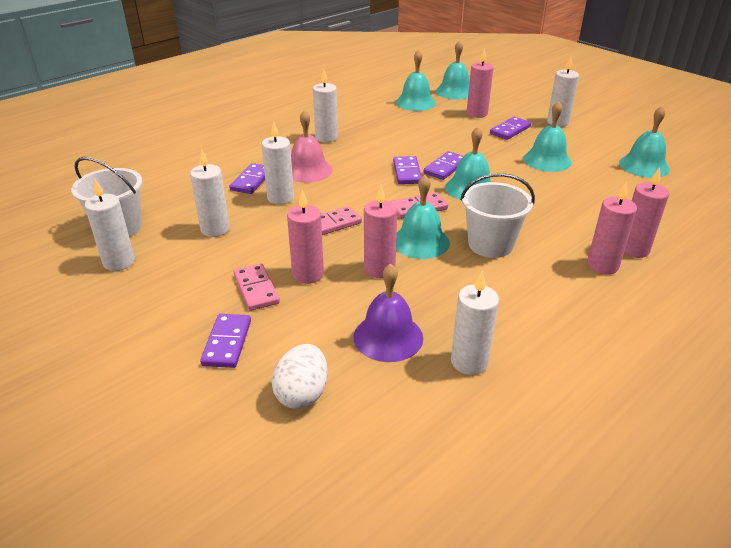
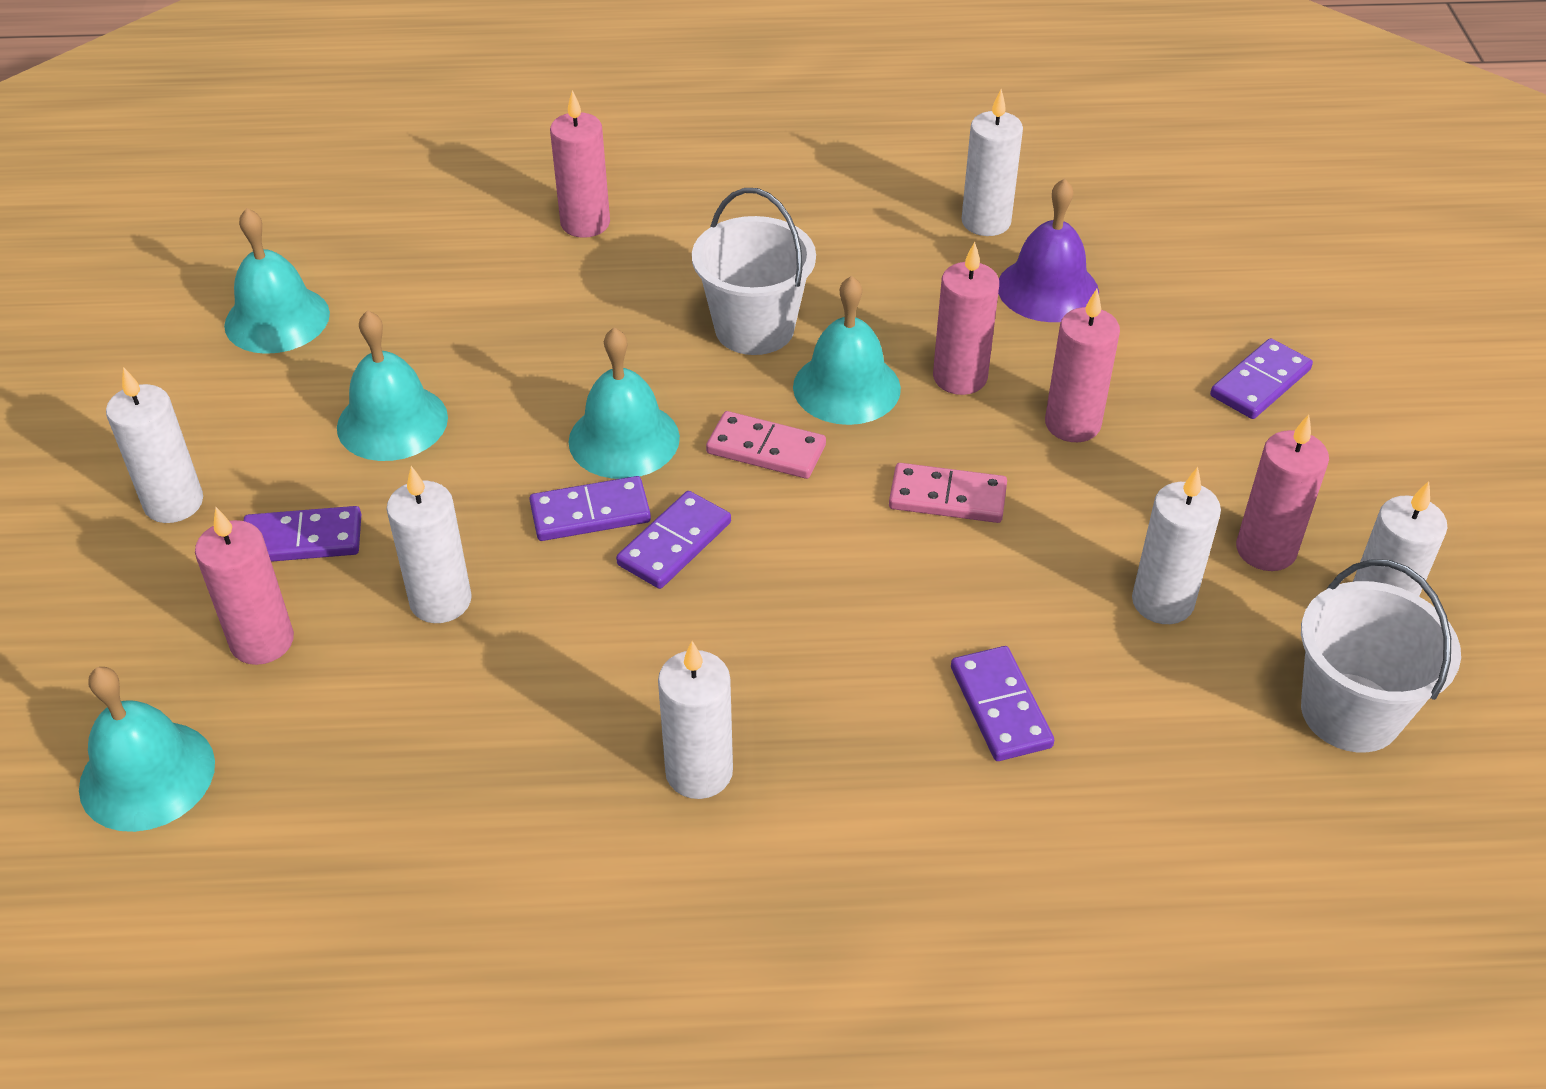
camera: 140 degrees left, 10 degrees up
purple domino [229,163,265,194] -> purple domino turned 75 degrees counterclockwise [951,646,1054,761]
pink domino [234,263,280,311] -> none
white candle [262,121,294,205] -> white candle moved to [386,466,472,623]
white egg [272,344,328,409] -> none
pink bell [291,110,332,183] -> none
turquoise bell [396,50,436,111] -> none
pink candle [587,181,637,274] -> pink candle moved to [1236,414,1329,571]

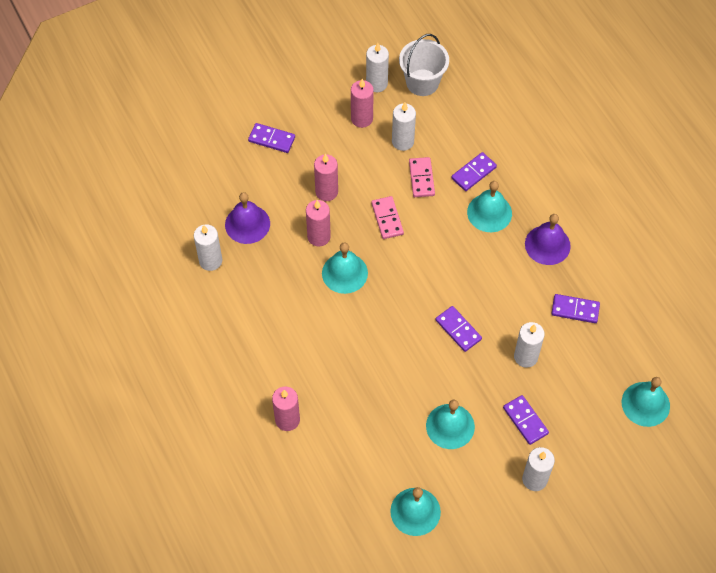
camera: 115 degrees left, 15 degrees up
pink candle [195,507,294,665] -> none
turquoise bell [568,327,680,479] -> turquoise bell moved to [467,181,512,232]
purple domino [616,491,731,589] -> purple domino moved to [551,294,600,323]
white candle [658,641,733,799] -> purple bell [525,214,571,265]
white bucket [692,188,816,355] -> none
pink domino [706,411,826,479] -> pink domino moved to [409,157,435,197]

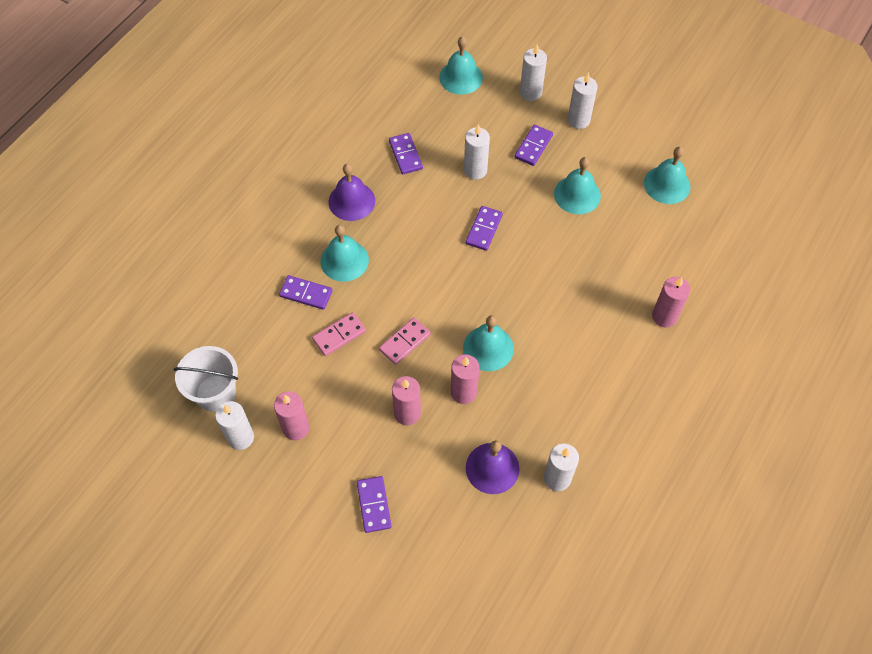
camera: 120 degrees left, 0 degrees up
white candle [392,102,416,151] -> white candle moved to [520,44,547,101]

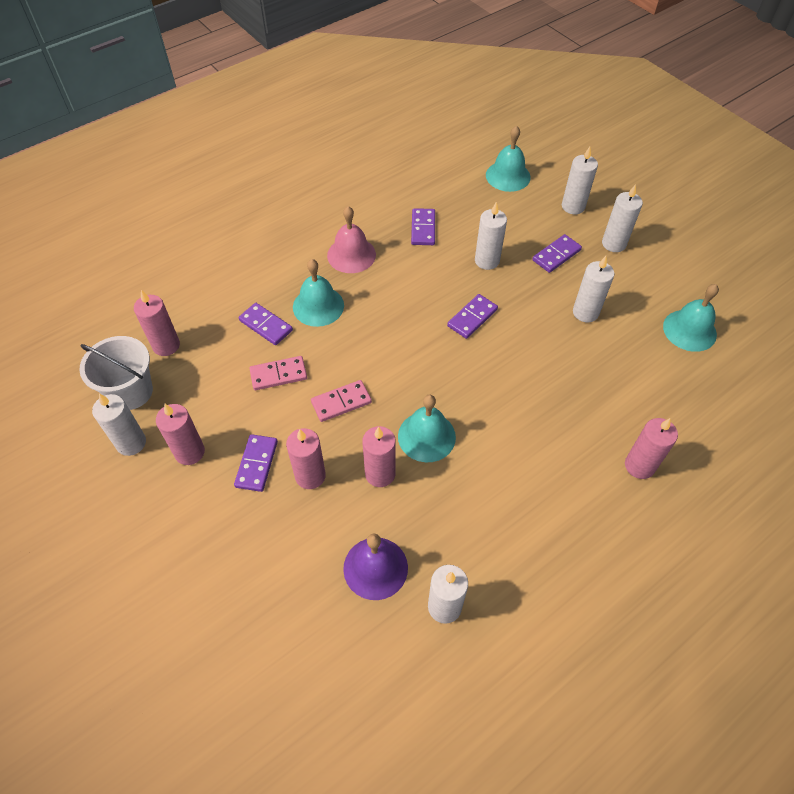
camera: 20 degrees right, 5 degrees down
purple bell [329,164,375,221] -> pink bell [327,206,376,273]
purple domino [357,476,392,533] -> purple domino moved to [234,434,278,492]
turquoise bell [554,157,601,214] -> white candle [573,256,614,322]
none -> pink candle [134,290,180,356]

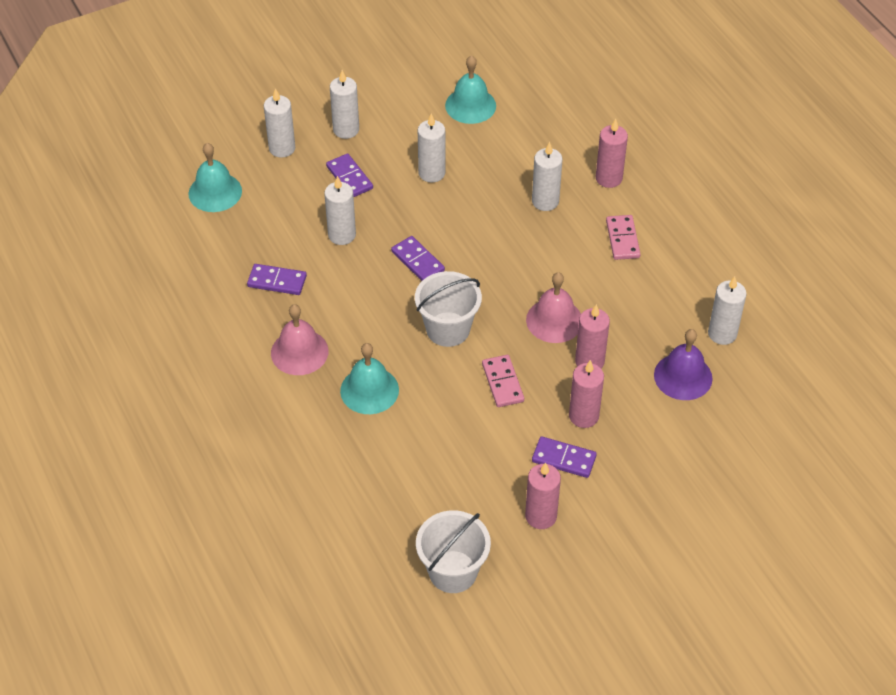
camera: 80 degrees left, 5 degrees down
white candle [92,394,146,456] -> white candle moved to [532,142,562,211]
pink candle [134,290,180,356] -> none
purple domino [239,303,293,345] -> none
pink domino [249,356,307,390] -> pink domino moved to [606,215,640,260]
turquoise bell [398,395,456,462] -> pink bell [526,272,581,343]
none -> white bucket [415,271,482,347]

